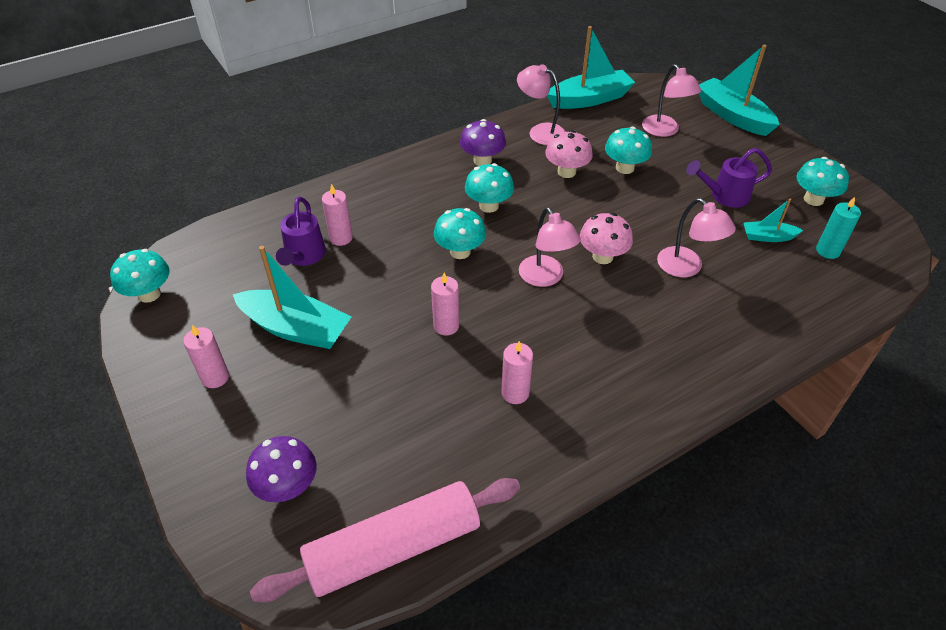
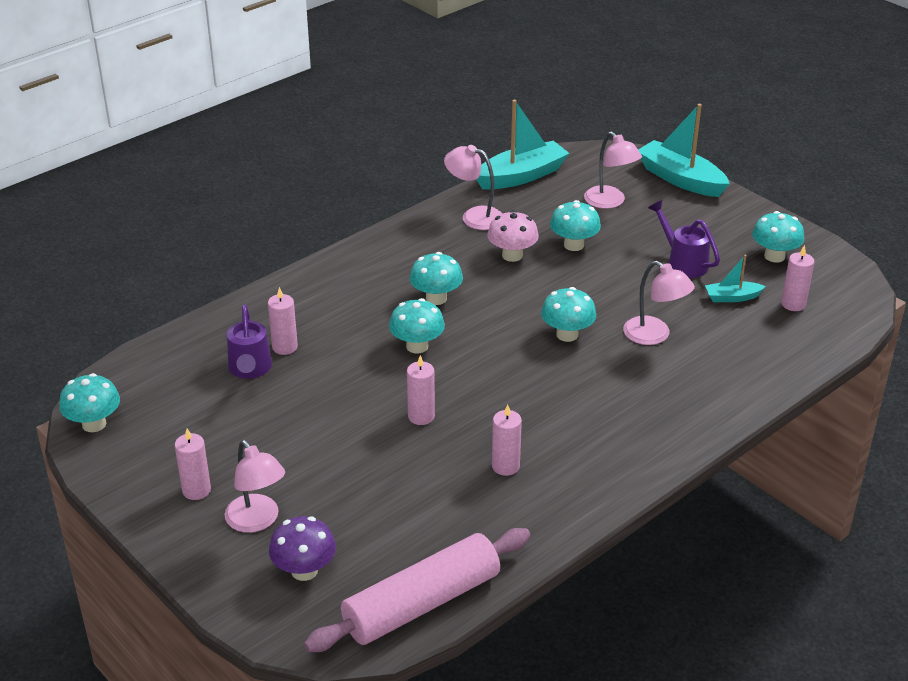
camera: 10 degrees left, 10 degrees down
turquoise boat [233,246,351,349] -> none
purple mushroom [460,119,506,166] -> none
pink lamp [519,207,581,287] -> pink lamp moved to [225,440,285,533]
pink mushroom [580,213,633,264] -> turquoise mushroom [541,287,596,342]
purple watering can [686,148,772,208] -> purple watering can turned 75 degrees clockwise [648,200,720,278]
turquoise candle [816,197,861,259] -> pink candle [781,245,814,311]

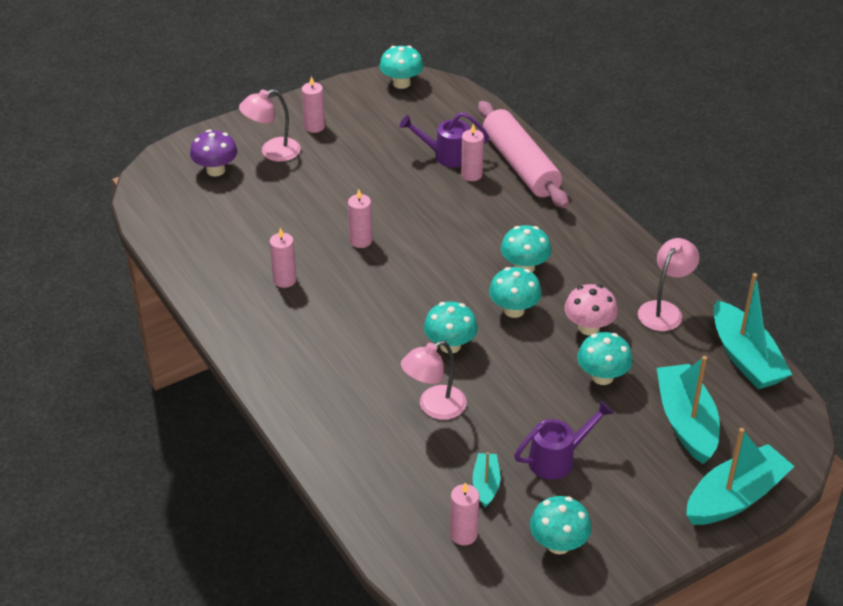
camera: 100 degrees right, 5 degrees up
pink rolling pin [304,528,530,652] -> pink rolling pin moved to [478,101,569,208]
turquoise mushroom [389,298,445,353] -> turquoise mushroom moved to [489,267,542,318]
pink lamp [584,132,642,209] -> turquoise boat [657,356,720,464]

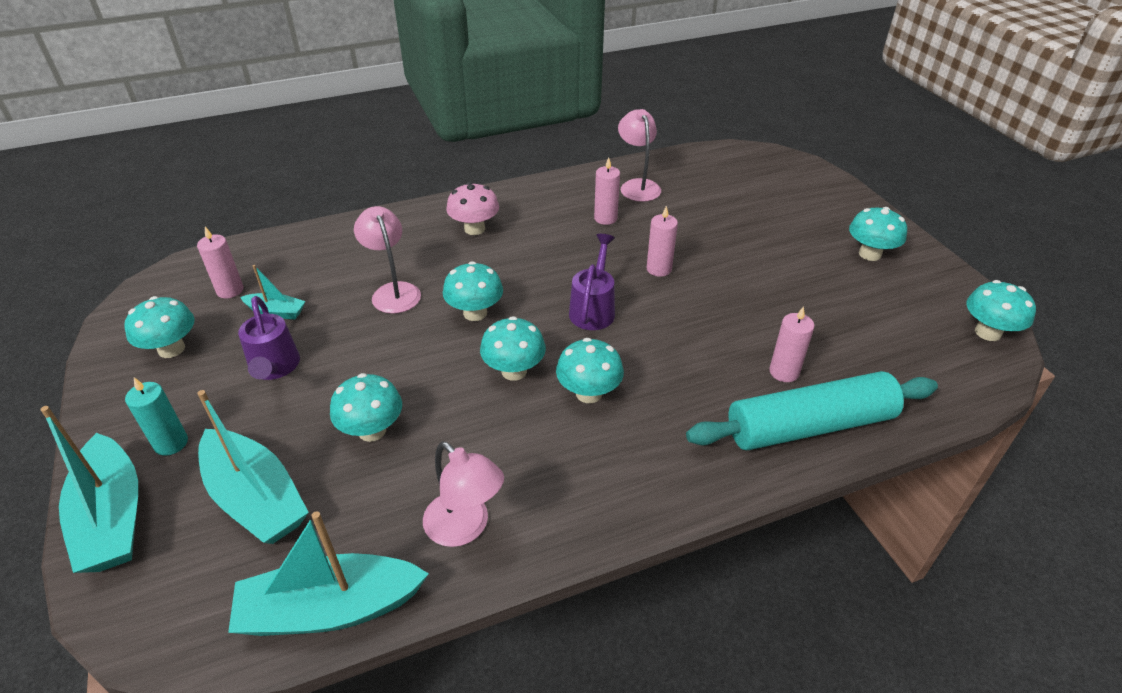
camera: 100 degrees right, 0 degrees up
purple mushroom [190,130,238,177] -> none
pink lamp [239,89,301,162] -> pink lamp moved to [618,109,661,202]
pink candle [302,76,325,133] -> turquoise mushroom [849,207,907,261]
purple watering can [399,112,489,167] -> purple watering can moved to [569,234,615,330]
pink rolling pin [478,101,569,208] -> turquoise rolling pin [686,371,938,450]
pink mushroom [564,284,618,335] -> pink mushroom moved to [446,182,499,235]
turquoise boat [657,356,720,464] -> turquoise boat turned 45 degrees clockwise [198,390,309,544]
none -> turquoise candle [125,377,188,456]

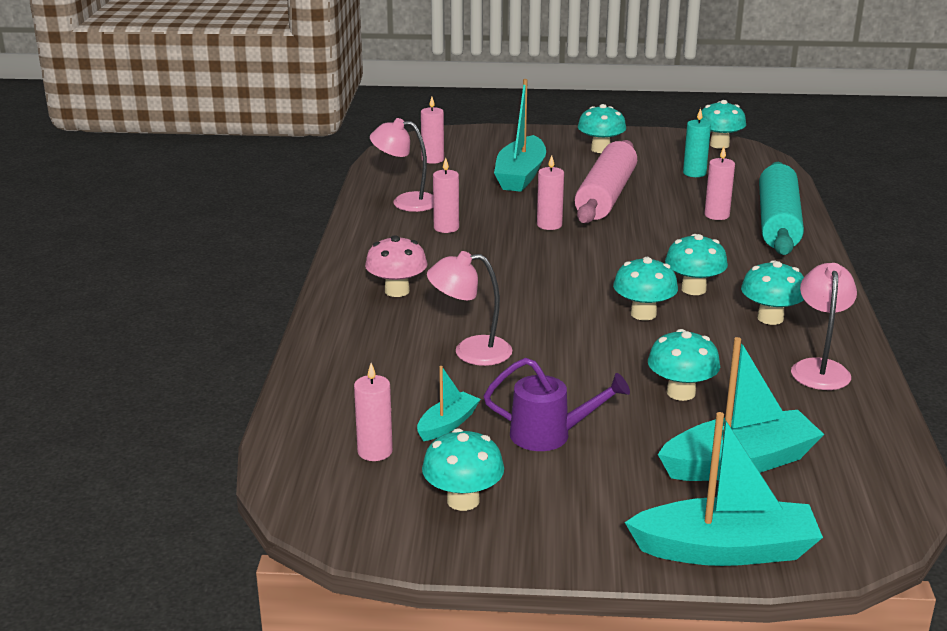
camera: 65 degrees left, 15 degrees down
turquoise candle [125,377,188,456] -> turquoise candle moved to [683,108,711,177]
turquoise boat [228,511,429,636] -> turquoise boat moved to [494,79,546,192]
pink lamp [423,441,504,547] -> pink lamp turned 60 degrees counterclockwise [791,263,857,390]
turquoise mushroom [443,261,503,321] -> turquoise mushroom moved to [741,260,804,325]
purple watering can [569,234,615,330] -> none
none -> pink candle [421,97,444,164]
none -> pink rolling pin [574,140,637,223]

